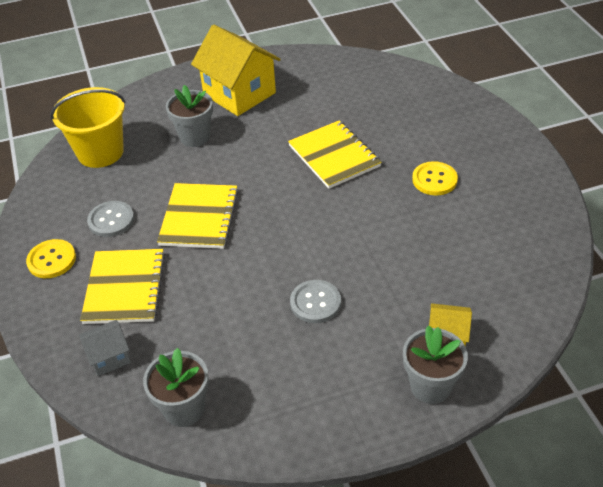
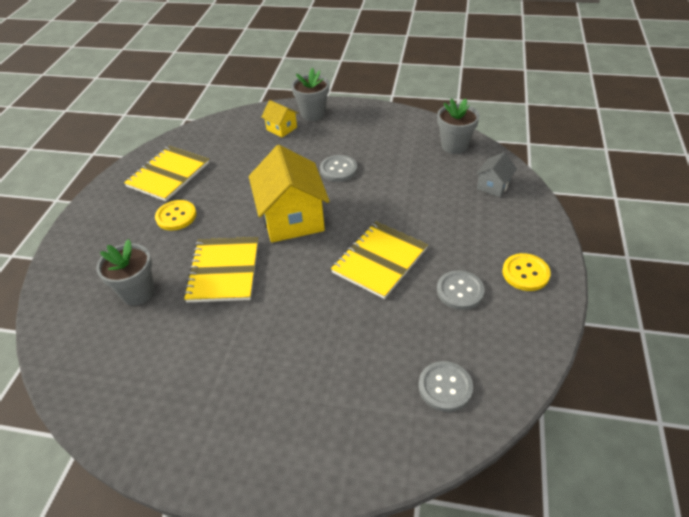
camera: 150 degrees left, 0 degrees up
yellow bucket [50,87,126,168] -> grey button [418,361,473,412]
grey house [79,320,131,376] -> grey house turned 60 degrees counterclockwise [476,152,517,197]
yellow notebook [80,249,165,324] -> yellow notebook moved to [124,146,209,201]
grey flower pot [166,85,213,147] -> grey flower pot moved to [96,239,155,305]
yellow house [191,25,281,116] -> yellow house moved to [249,145,330,243]

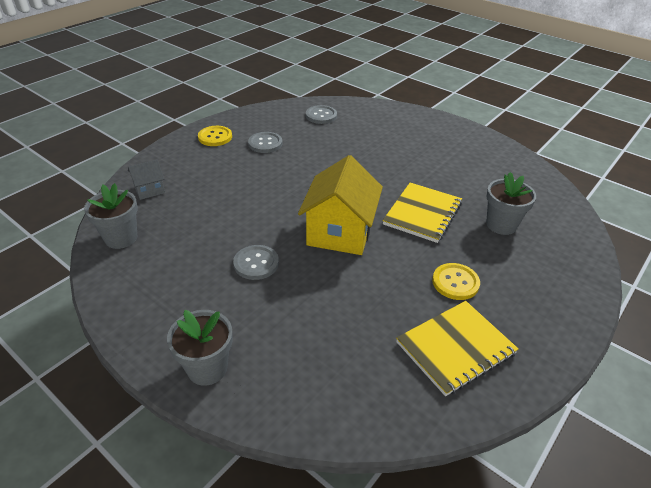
camera: 155 degrees left, 5 degrees down
yellow house [261,100,298,138] -> none
yellow notebook [331,222,428,299] -> none

